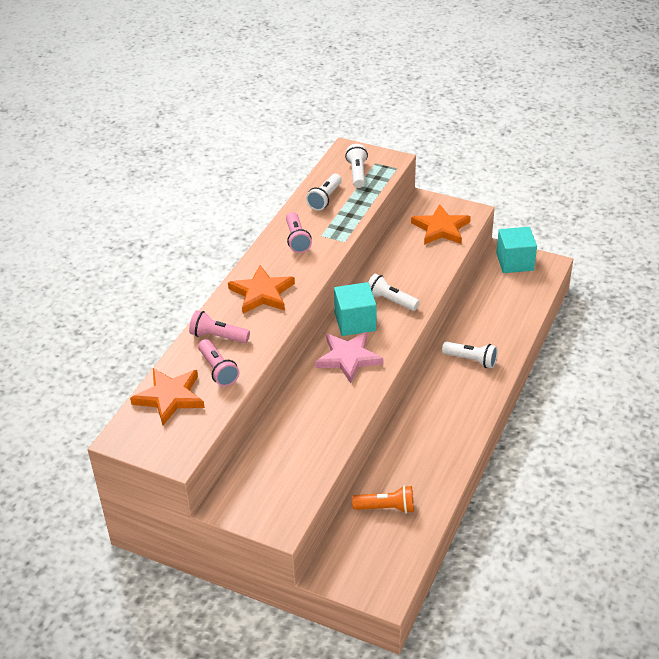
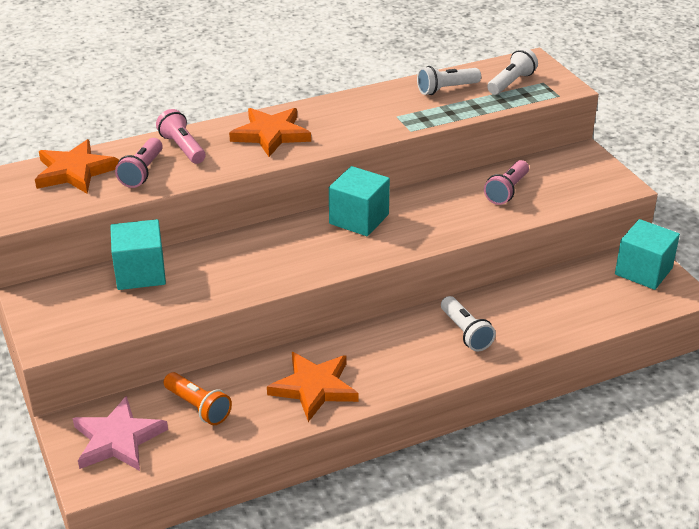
camera: 40 degrees right, 5 degrees down
pink flashlight [286,212,312,253] -> pink flashlight moved to [484,160,529,205]
pink star [315,332,383,383] -> pink star moved to [73,396,168,471]
white flashlight [368,274,419,311] -> none
orange star [411,204,471,245] -> orange star moved to [267,352,358,422]
none -> turquoise cube [110,219,166,290]

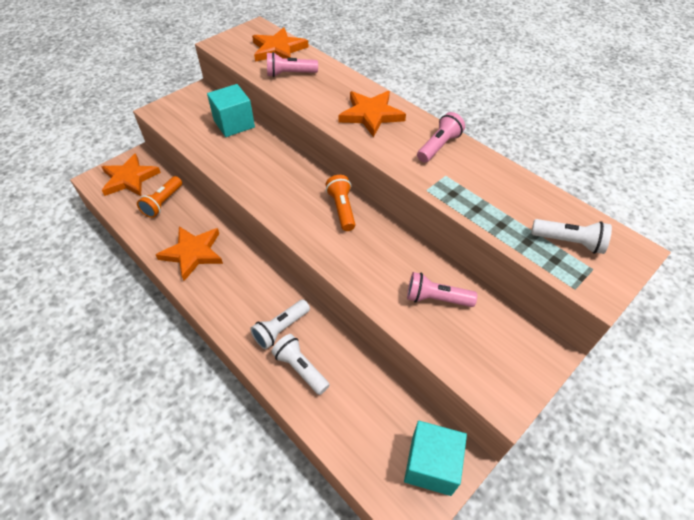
camera: 70 degrees right, 15 degrees up
pink star [73,396,168,471] -> orange star [102,153,161,196]
pink flashlight [156,109,205,164] -> pink flashlight moved to [417,112,465,163]
turquoise cube [329,166,390,236] -> orange flashlight [326,175,355,231]
white flashlight [417,66,481,95] -> white flashlight moved to [271,334,330,395]

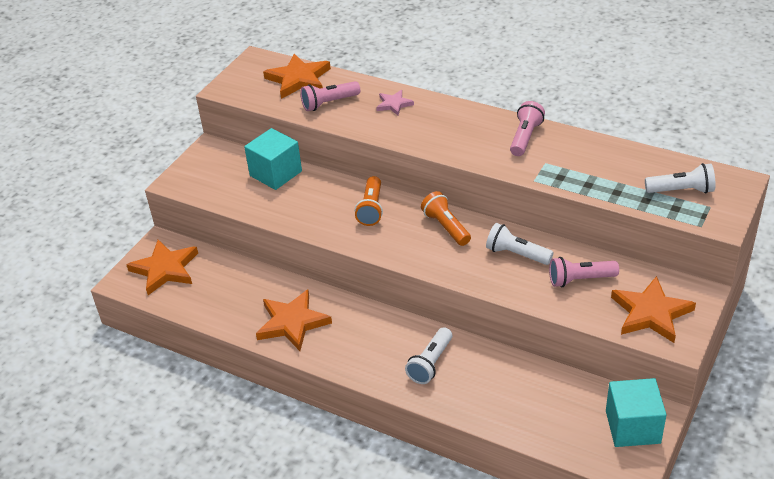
camera: 15 degrees left, 10 degrees down
orange flashlight [137,176,182,218] -> orange flashlight moved to [355,176,383,226]
white flashlight [271,334,330,395] -> white flashlight moved to [486,223,553,265]
orange star [338,91,406,137] -> orange star moved to [611,276,696,343]
none -> pink star [376,90,414,116]

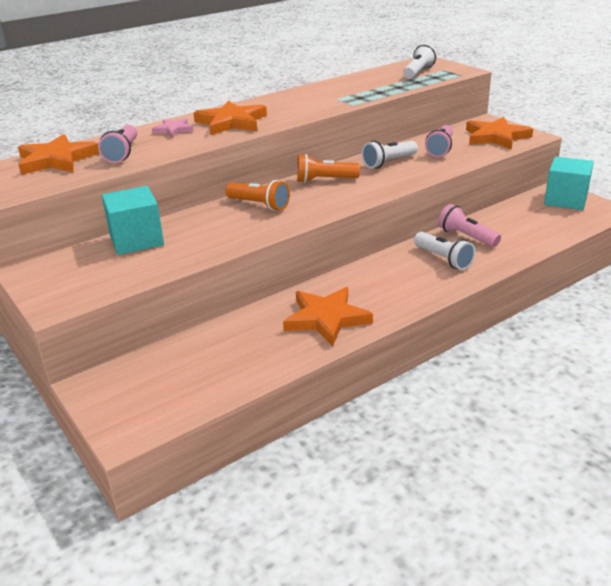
camera: 65 degrees left, 10 degrees down
orange star [126,240,198,295] -> orange star moved to [193,100,267,135]
pink flashlight [510,101,545,156] -> pink flashlight moved to [438,204,501,247]

